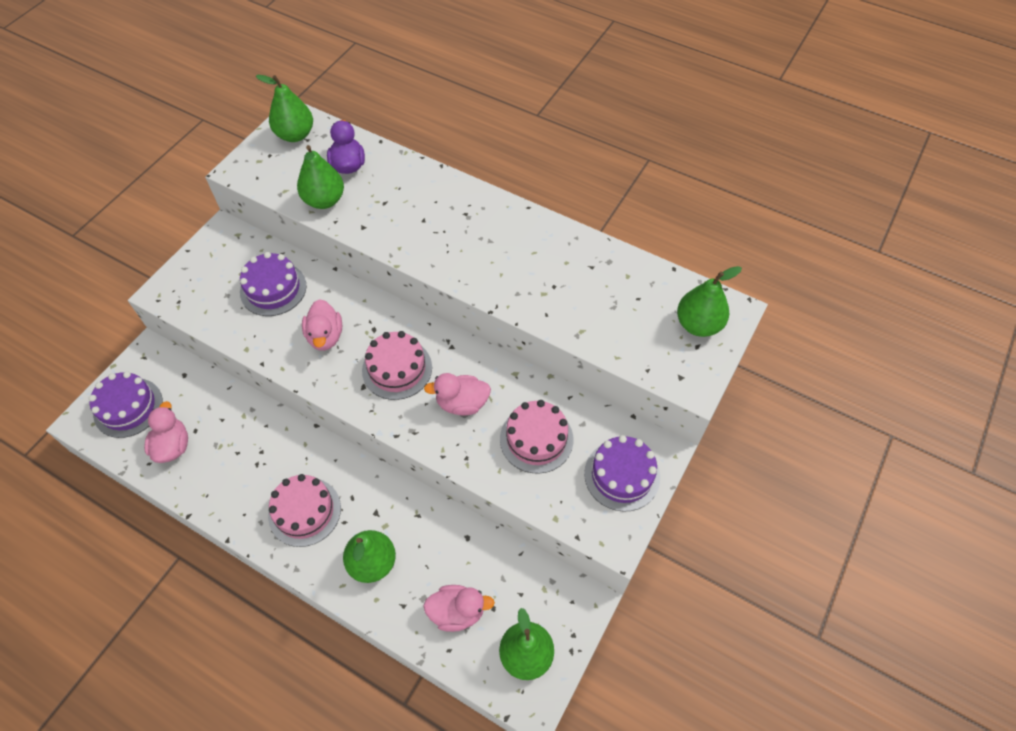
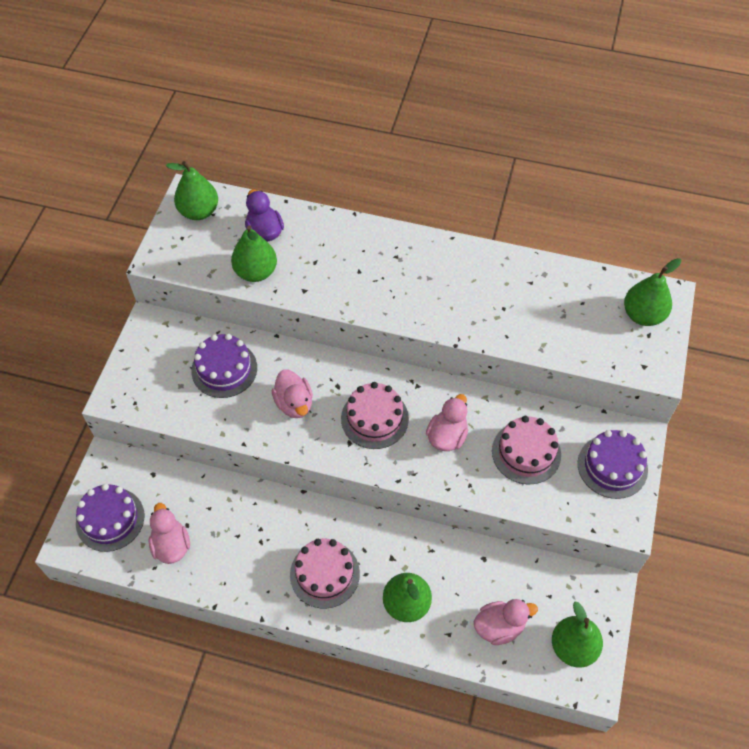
camera: 15 degrees left, 0 degrees up
pink duck [424,373,491,415] -> pink duck turned 135 degrees clockwise [426,394,468,451]

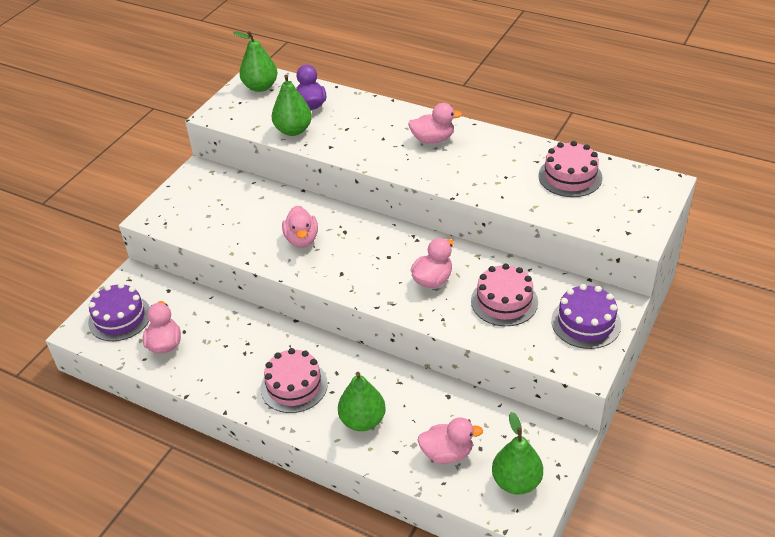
camera: 15 degrees right, 15 degrees down
purple cake [191,334,257,398] -> none
pink cake [341,382,409,449] -> pink cake moved to [538,141,602,197]
green pear [624,258,681,326] -> none
none -> pink duck [408,103,462,144]

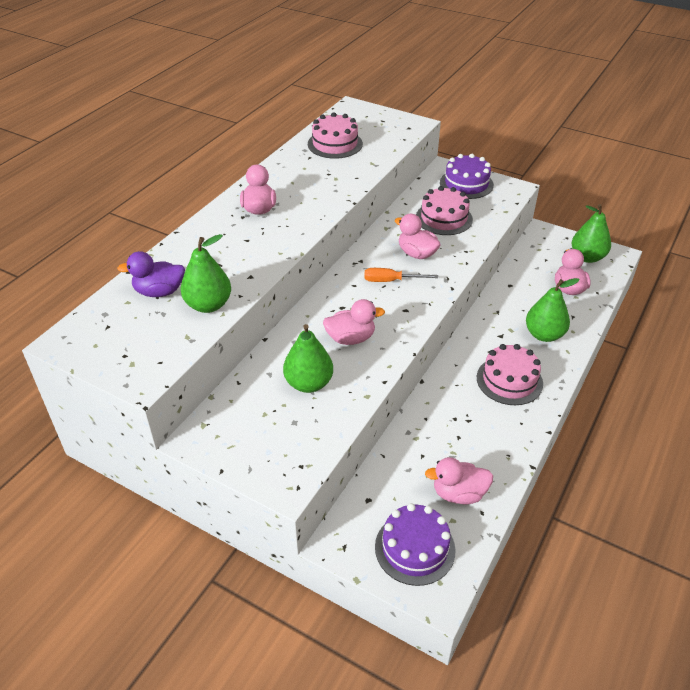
camera: 90 degrees left, 0 degrees up
green pear [233,31,278,92] -> green pear moved to [283,324,333,393]
none -> orange screwdriver [364,268,438,282]

